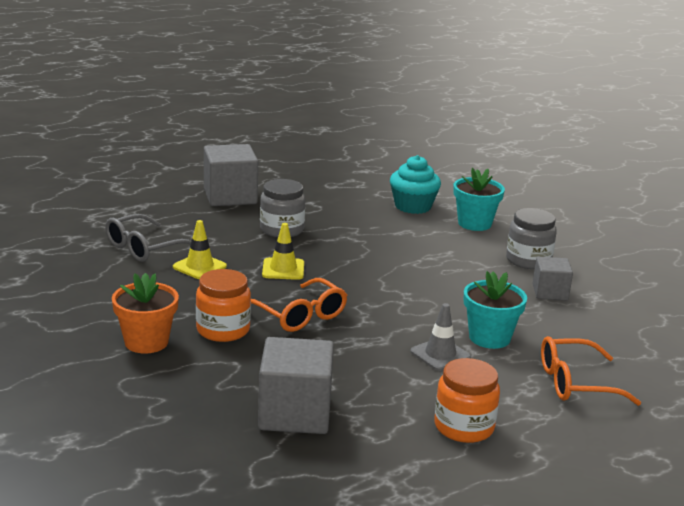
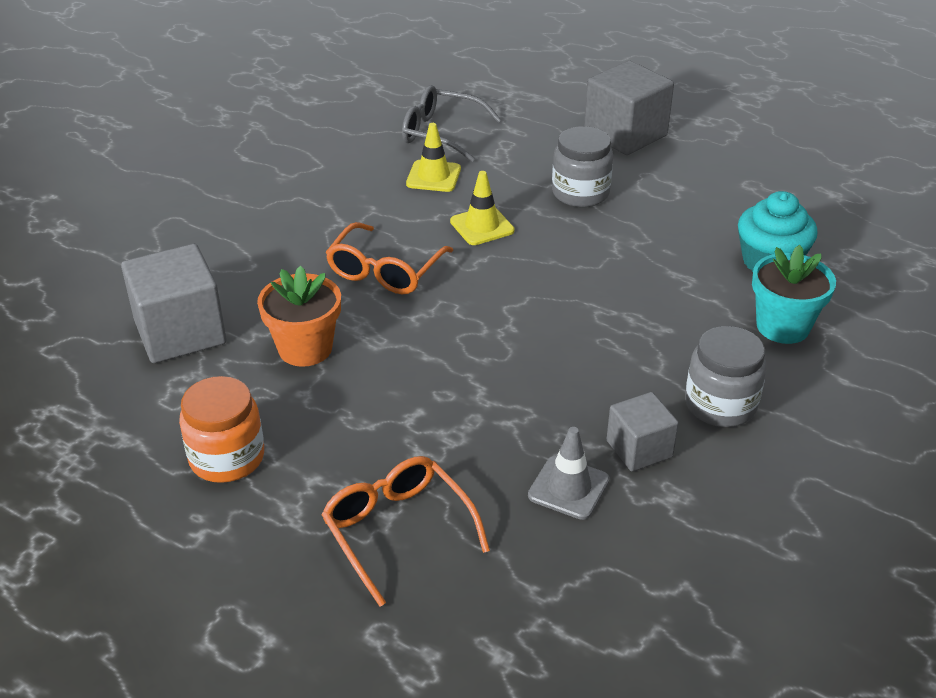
camera: 65 degrees right, 15 degrees up
orange flower pot [112,273,179,354] -> orange flower pot moved to [257,266,341,367]
orange jar [196,269,251,342] -> none
grey traffic cone [410,303,471,371] -> grey traffic cone moved to [528,427,610,520]
turquoise flower pot [464,271,527,349] -> none

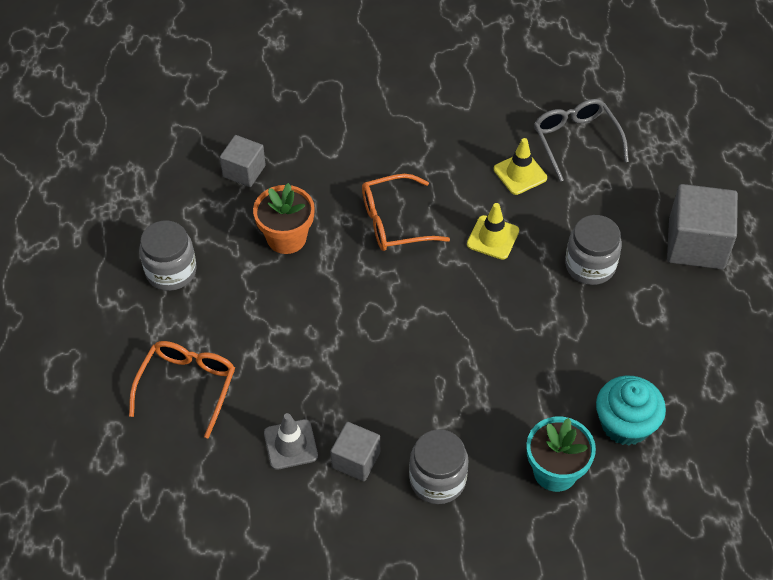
camera: 50 degrees right, 15 degrees up
grey cube [121,244,226,363] -> grey cube [220,135,266,187], size x0.59
orange jar [179,376,264,483] -> grey jar [139,221,197,291]

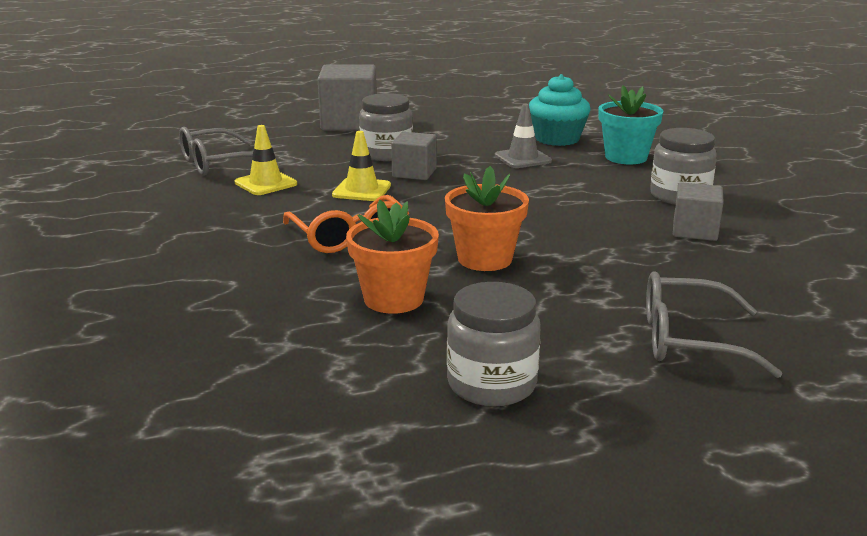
camera: 100 degrees left, 30 degrees down
orange glasses [129,341,235,439] -> grey glasses [646,271,783,378]
grey cube [220,135,266,187] -> grey cube moved to [391,132,437,180]
grey traffic cone [264,413,318,470] -> grey traffic cone moved to [495,104,552,168]
none -> orange flower pot [445,166,529,271]

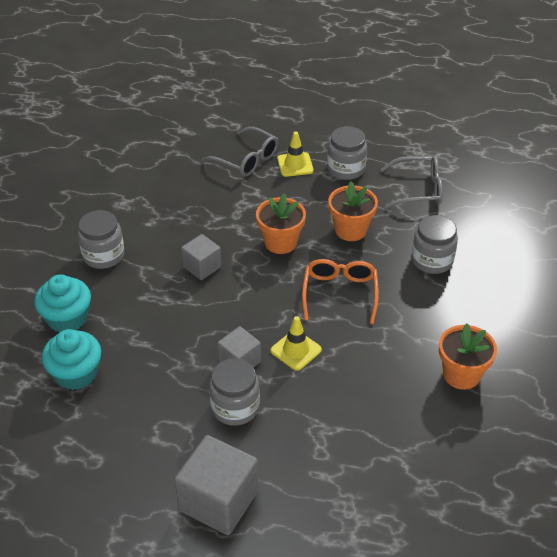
camera: 150 degrees left, 20 degrees up
grey glasses [179,127,279,176] -> grey glasses moved to [381,156,443,209]
yellow traffic cone [235,125,297,195] -> yellow traffic cone moved to [277,132,314,177]
grey traffic cone [495,104,552,168] -> none
turquoise flower pot [599,85,663,164] -> turquoise cupcake [34,274,91,332]
grey cube [673,182,724,241] -> grey cube moved to [181,234,222,280]
none -> grey jar [411,215,458,274]
none -> orange flower pot [439,323,497,390]

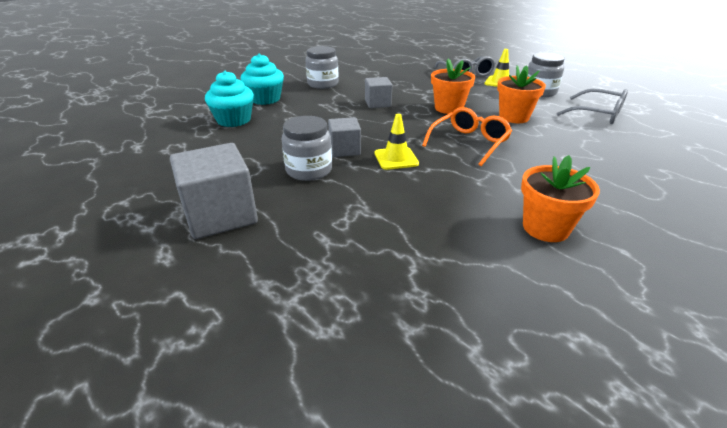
camera: 35 degrees right, 10 degrees down
grey jar [411,215,458,274] -> none

